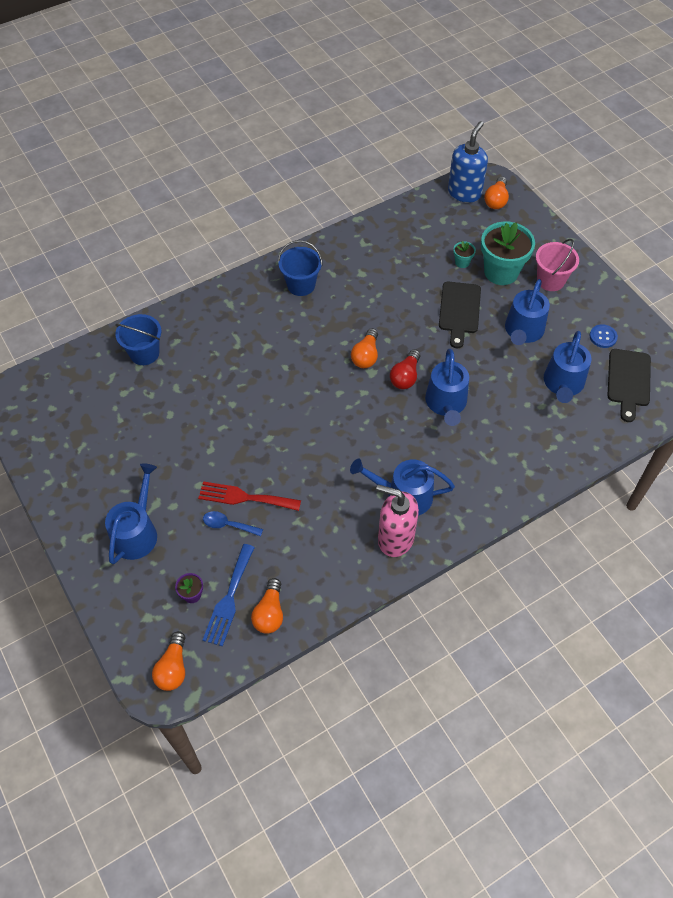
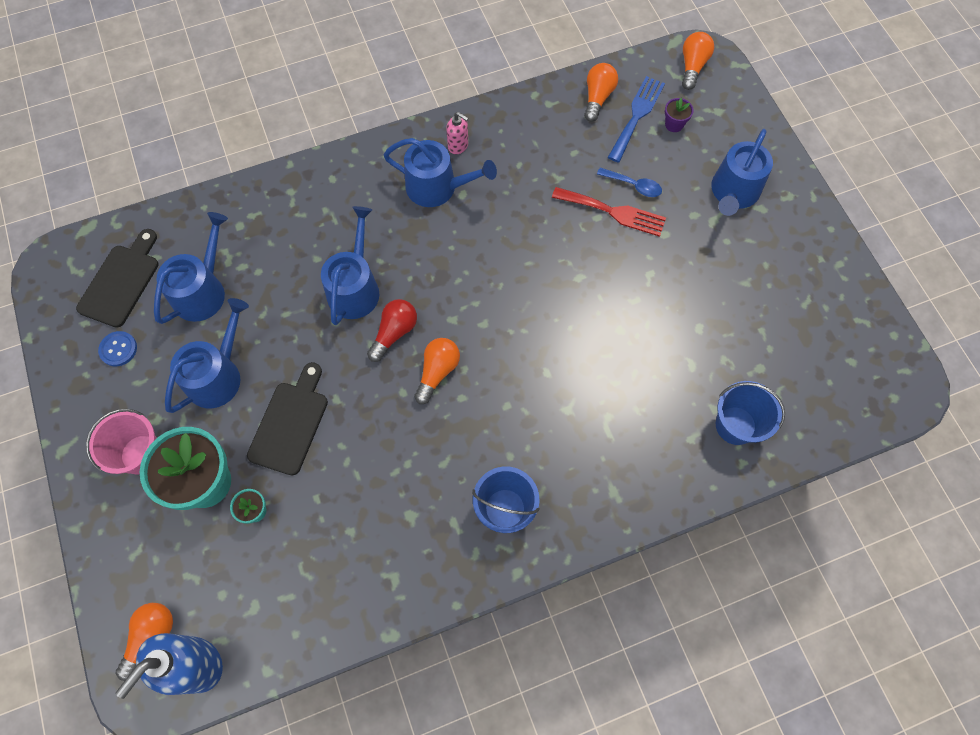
camera: 170 degrees left, 10 degrees up
pink soap dispenser [376,485,419,557] -> pink soap dispenser [446,112,468,154], size x0.51

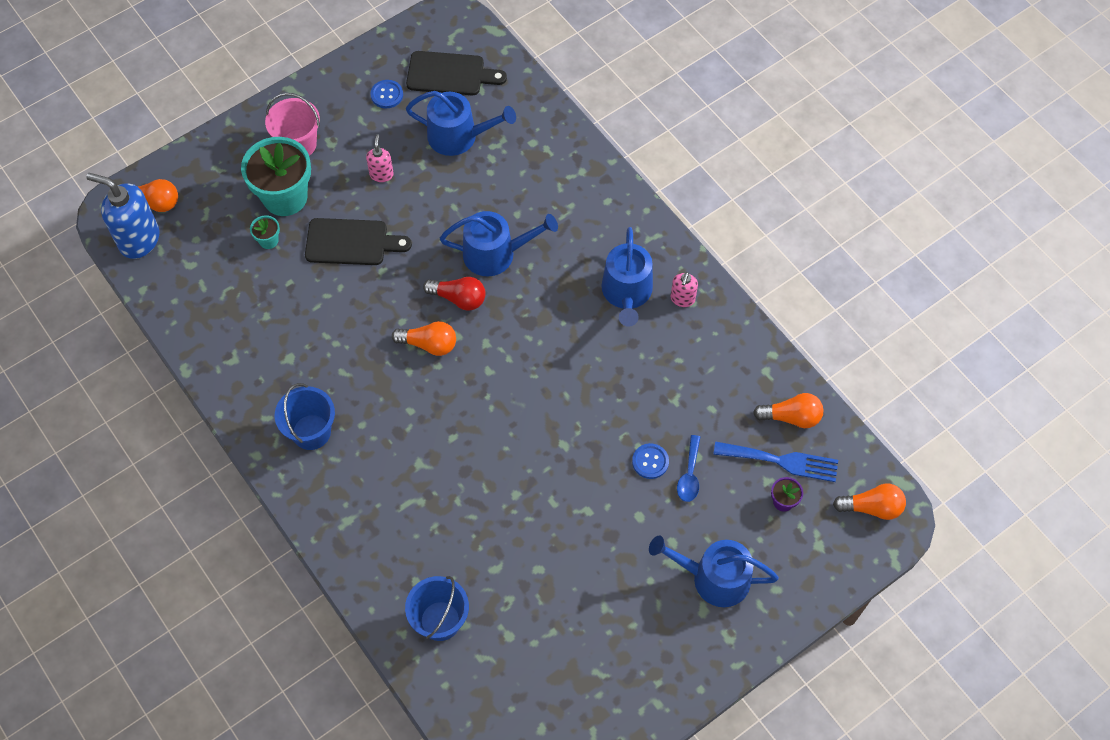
camera: 75 degrees right, 5 degrees down
blue watering can [165,298,249,413] -> pink soap dispenser [366,134,394,182]
red fork [552,187,666,237] -> blue button [632,443,669,479]

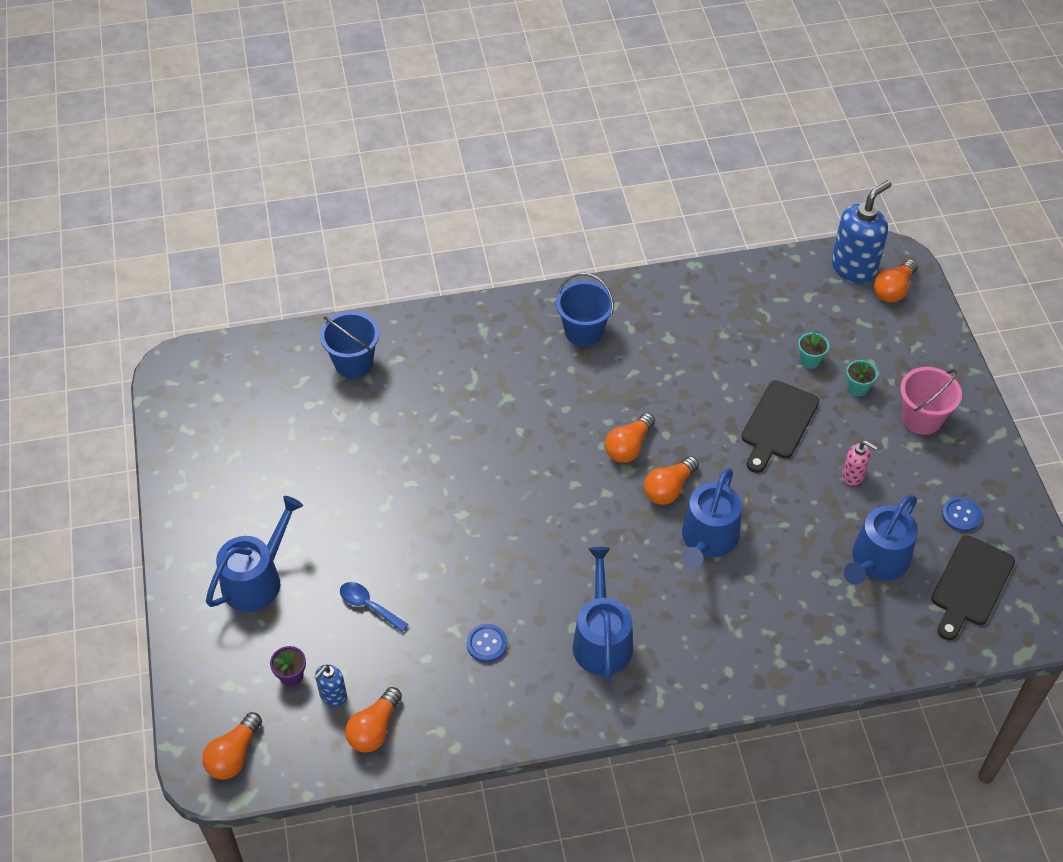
camera: 115 degrees right, 10 degrees down
turquoise flower pot [241,137,311,216] -> turquoise flower pot [846,360,878,397], size x0.43
red light bulb [423,277,485,311] -> orange light bulb [644,456,699,505]
blue watering can [601,227,653,327] -> blue watering can turned 60 degrees clockwise [572,547,633,681]
blue button [632,443,669,479] -> blue button moved to [466,624,507,662]
pink soap dispenser [670,272,698,307] -> none
blue fork [713,441,838,482] -> blue soap dispenser [314,664,347,706]

